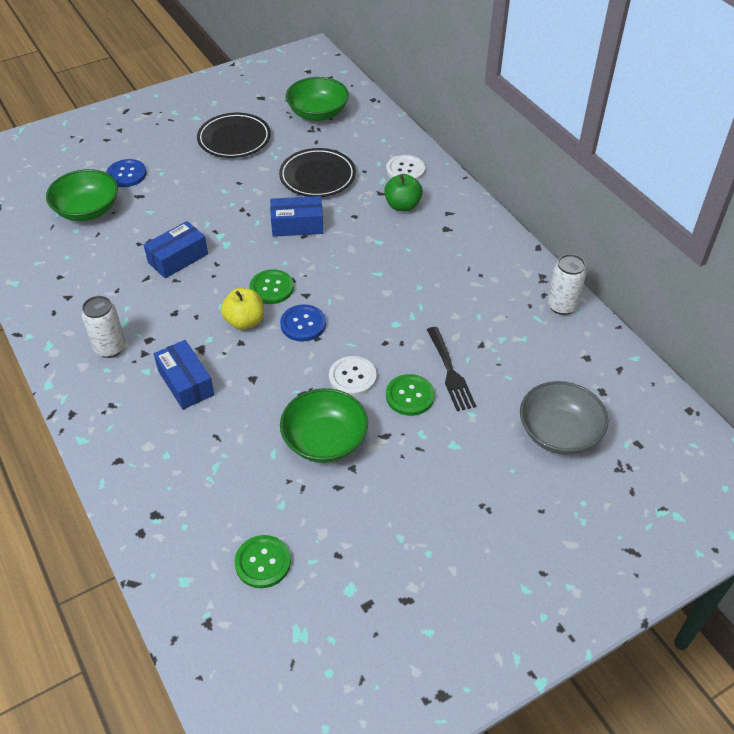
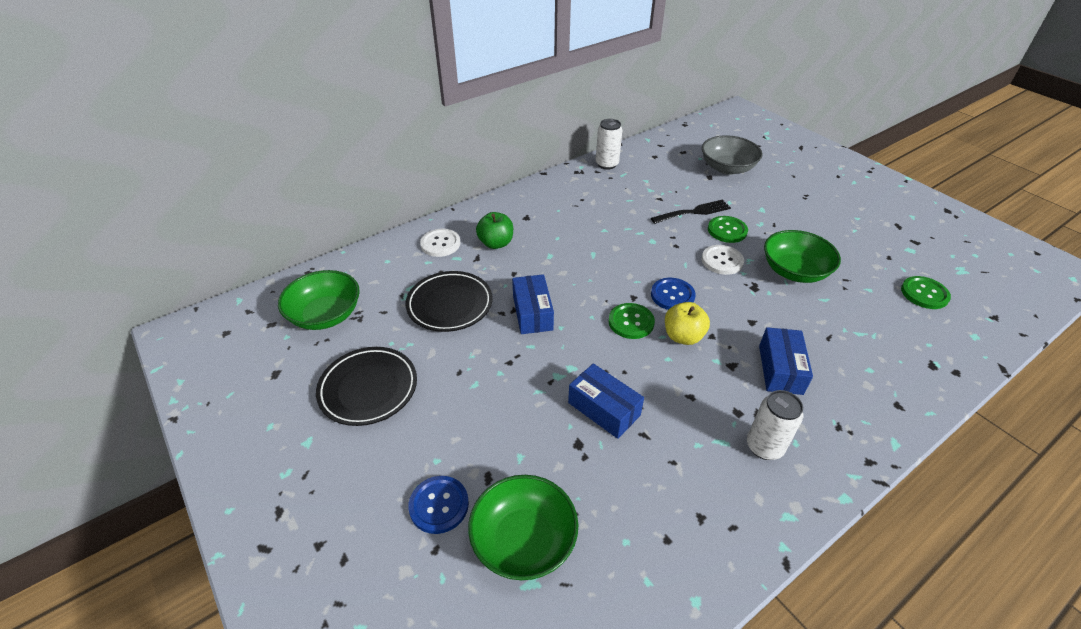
camera: 95 degrees left, 5 degrees down
blue box [154,340,214,410] -> blue box turned 45 degrees counterclockwise [759,327,813,395]

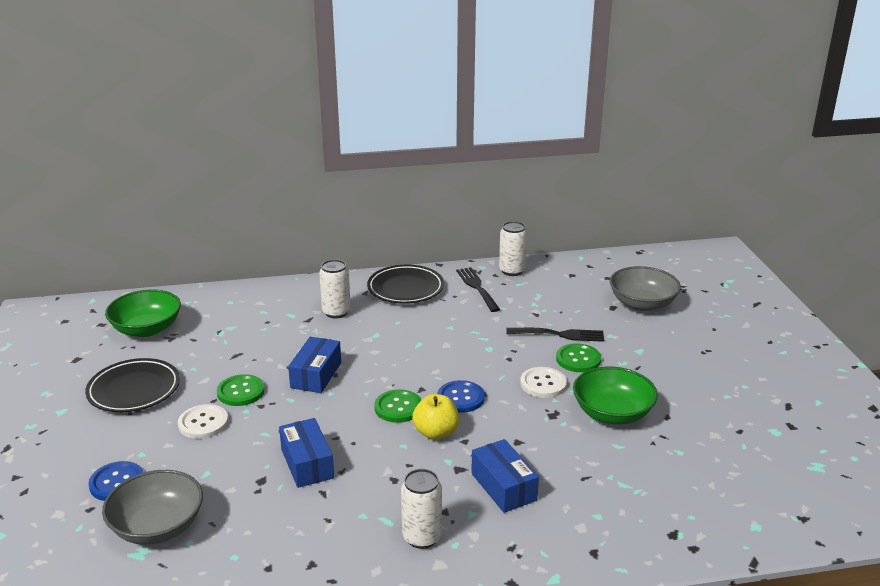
camera: 25 degrees right, 15 degrees down
black plate [405,271,493,332] -> black plate moved to [367,265,444,304]
white button [420,229,461,257] -> white button moved to [178,404,228,439]
green bowl [468,475,578,580] -> grey bowl [102,470,203,545]
green apple [476,212,513,249] -> white can [319,259,351,318]
blue box [759,327,813,395] -> blue box turned 60 degrees counterclockwise [471,439,539,513]
green button [901,276,951,309] -> green button moved to [217,374,265,406]
none -> black fork [456,267,500,312]

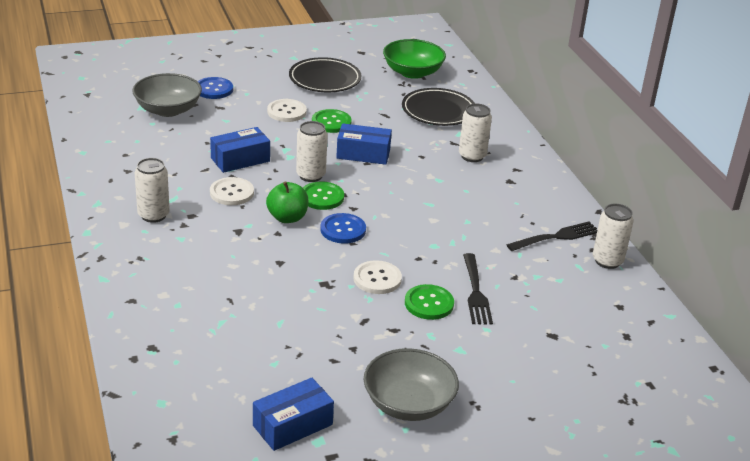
camera: 80 degrees right, 5 degrees up
black plate [367,265,444,304] -> black plate moved to [402,88,475,126]
yellow apple [412,394,459,440] -> green apple [266,181,309,223]
blue box [471,439,539,513] -> blue box moved to [253,378,334,451]
green bowl [573,367,658,424] -> none
grey bowl [610,266,681,311] -> grey bowl moved to [364,348,459,421]
none -> white button [210,177,254,205]
none -> white can [296,121,328,182]

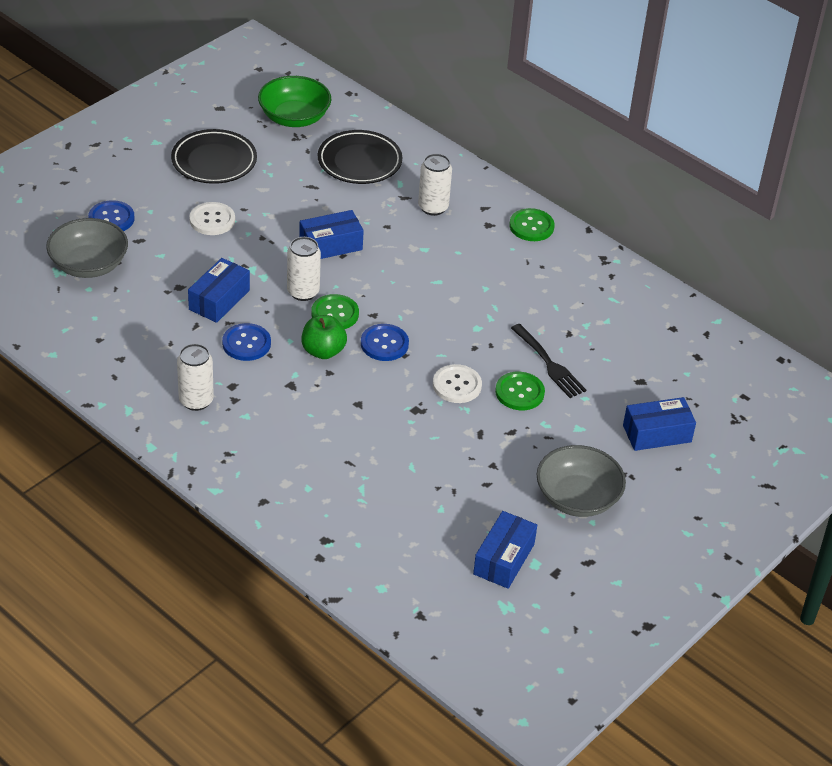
camera: 30 degrees left, 10 degrees up
white button [210,177,254,205] -> blue button [222,323,271,361]
green button [312,109,352,133] -> green button moved to [510,208,555,241]
black fork [507,221,597,251] -> none
white can [593,204,634,269] -> none
none -> blue box [623,397,696,451]

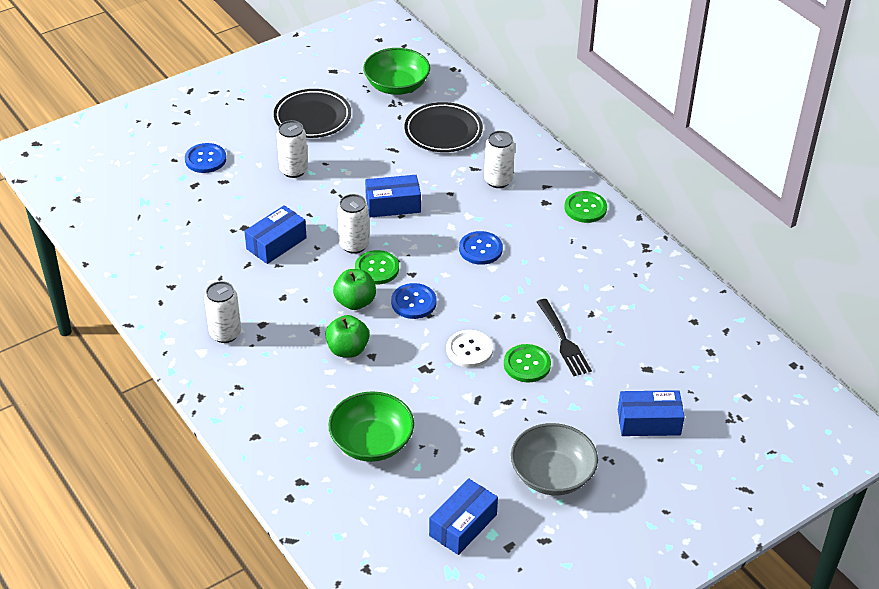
camera: 15 degrees right, 0 degrees up
grey bowl [46,218,128,278] -> none
white button [189,202,235,235] -> white can [277,120,308,178]
blue button [222,323,271,361] -> blue button moved to [459,231,503,265]
none -> green apple [325,315,369,358]
none -> green bowl [328,391,414,462]

